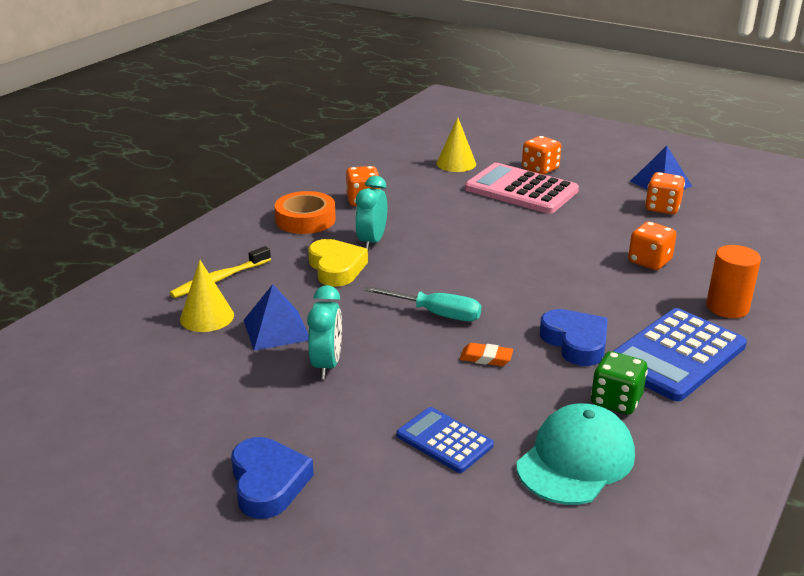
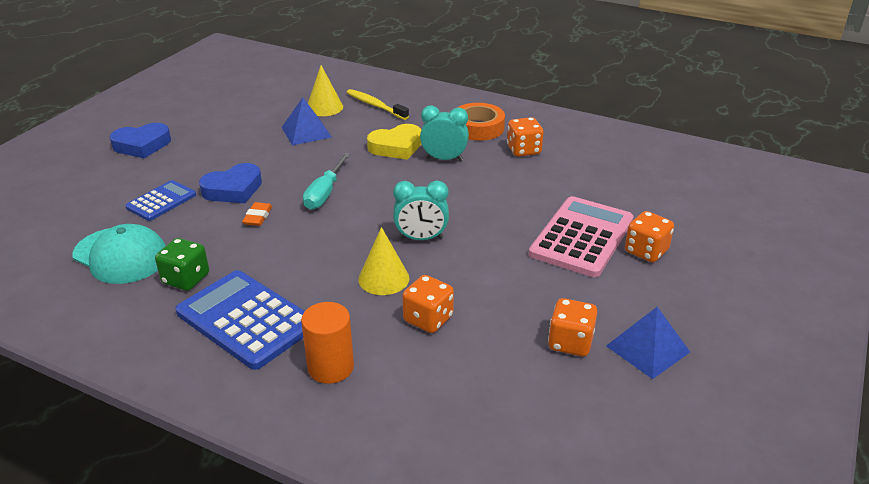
camera: 85 degrees right, 5 degrees up
turquoise clock [307,285,342,379] -> turquoise clock moved to [393,180,449,240]
yellow cone [436,117,476,172] -> yellow cone moved to [358,227,410,295]
blue heart [540,309,608,366] -> blue heart moved to [199,163,262,203]

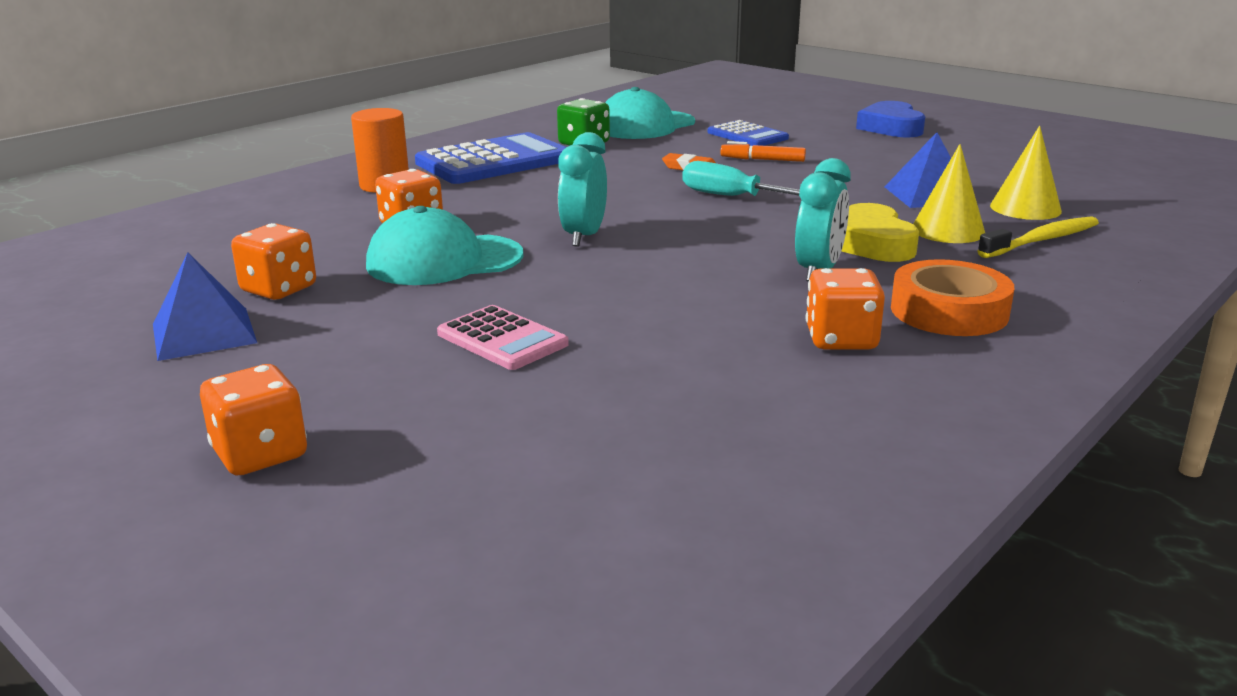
camera: 105 degrees right, 10 degrees down
blue heart [199,163,262,203] -> orange marker [721,141,806,162]
yellow cone [358,227,410,295] -> yellow cone moved to [913,144,985,243]
pink calculator [529,196,634,277] -> pink calculator [437,305,569,370], size x0.57
orange dice [625,211,674,262] -> orange dice moved to [200,364,307,476]
none -> turquoise cap [366,206,524,285]

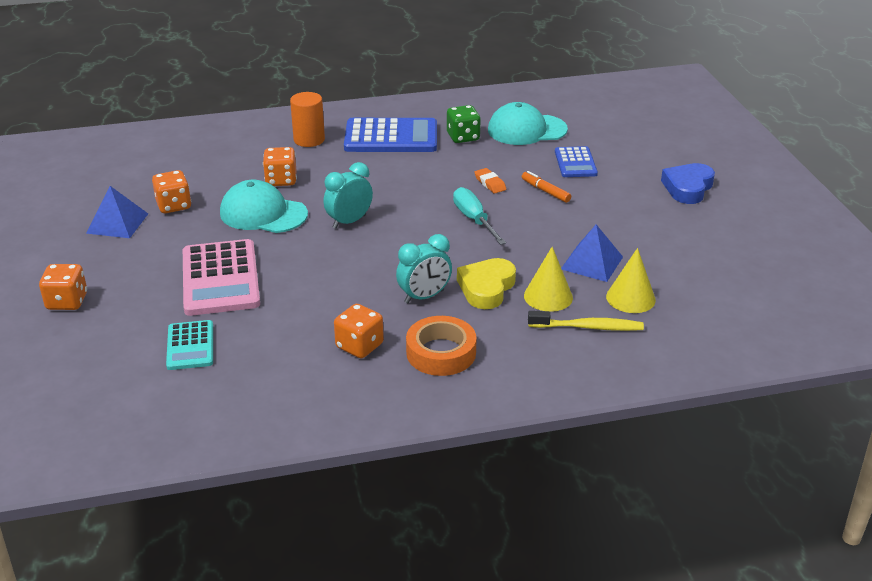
camera: 35 degrees right, 10 degrees up
pink calculator [437,305,569,370] -> pink calculator [183,239,260,316], size x1.76
none -> turquoise calculator [166,320,213,370]

